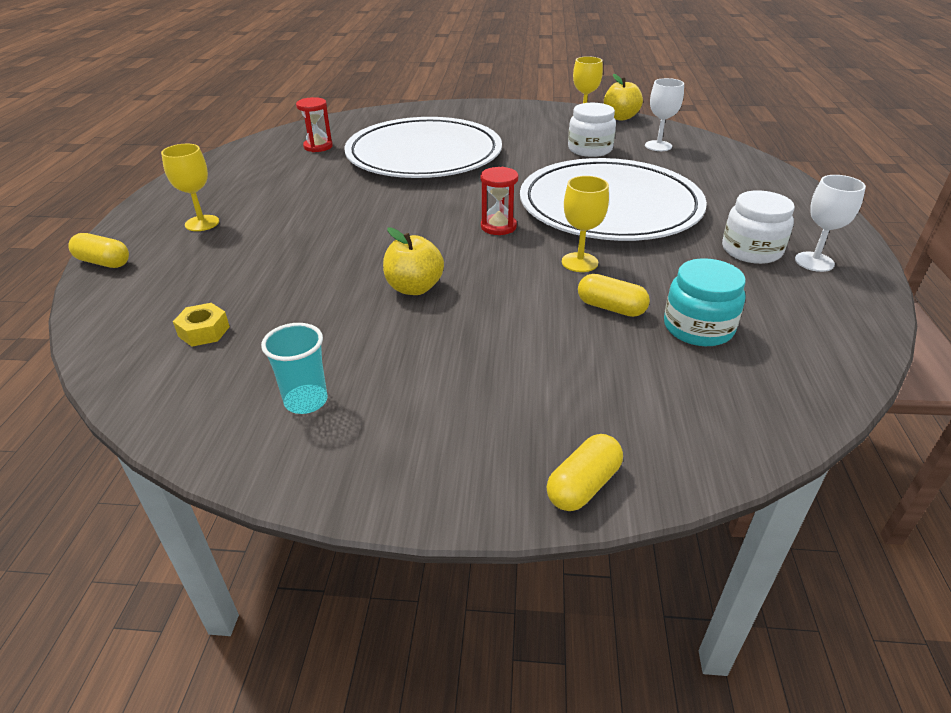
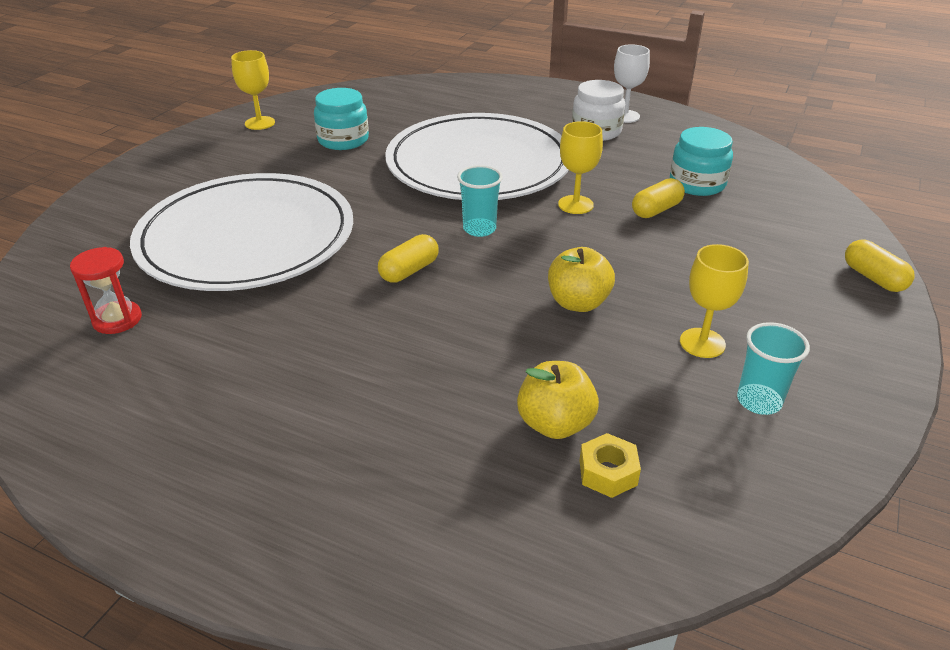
camera: 70 degrees left, 0 degrees up
yellow capsule [68,233,129,268] -> yellow capsule moved to [378,234,439,282]
yellow goblet [161,144,219,231] -> yellow goblet moved to [680,244,749,358]
red hourglass [480,167,518,235] -> turquoise cup [457,165,503,237]
white jar [568,103,616,157] -> turquoise jar [314,88,369,150]
yellow apple [604,74,643,121] -> yellow apple moved to [517,361,599,439]
white goblet [645,78,684,151] -> none

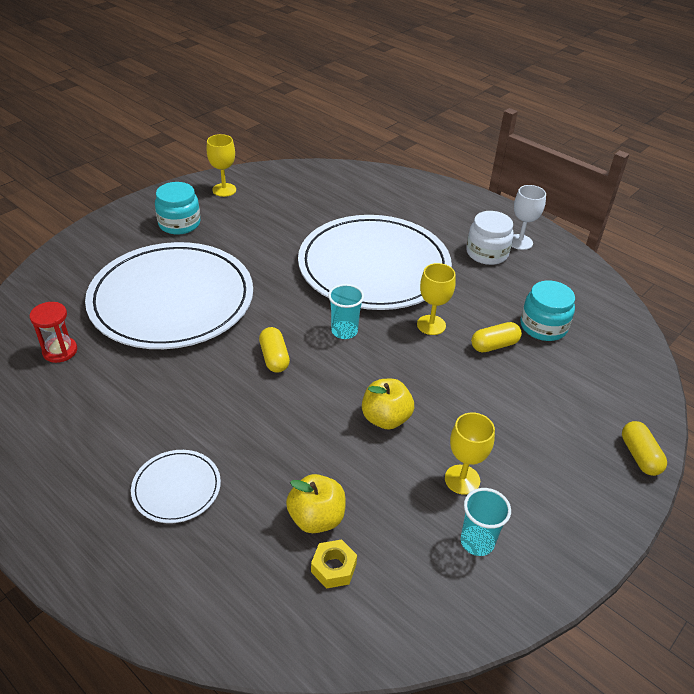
camera: 15 degrees right, 5 degrees up
turquoise jar [314,88,369,150] -> turquoise jar moved to [155,182,201,235]
yellow capsule [378,234,439,282] -> yellow capsule turned 75 degrees counterclockwise [259,327,290,373]
none -> white plate [131,450,221,523]

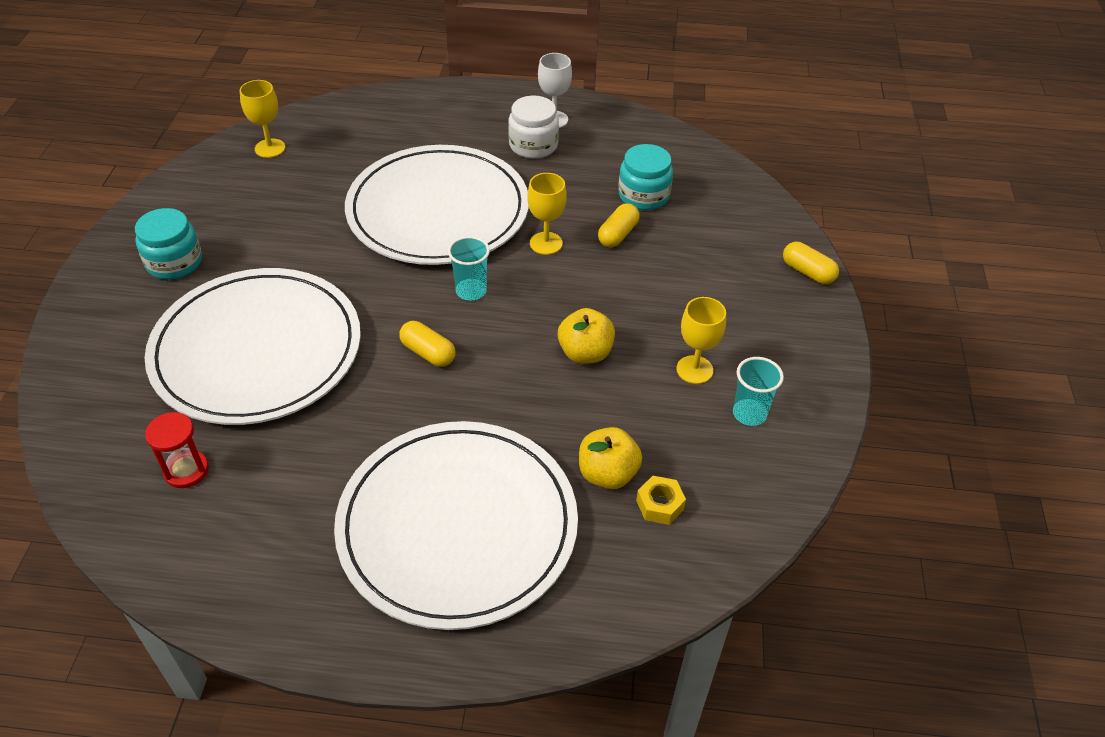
camera: 35 degrees left, 5 degrees up
white plate [131,450,221,523] -> white plate [334,421,578,630], size x2.37
yellow goblet [206,134,236,197] -> yellow goblet moved to [240,80,285,158]

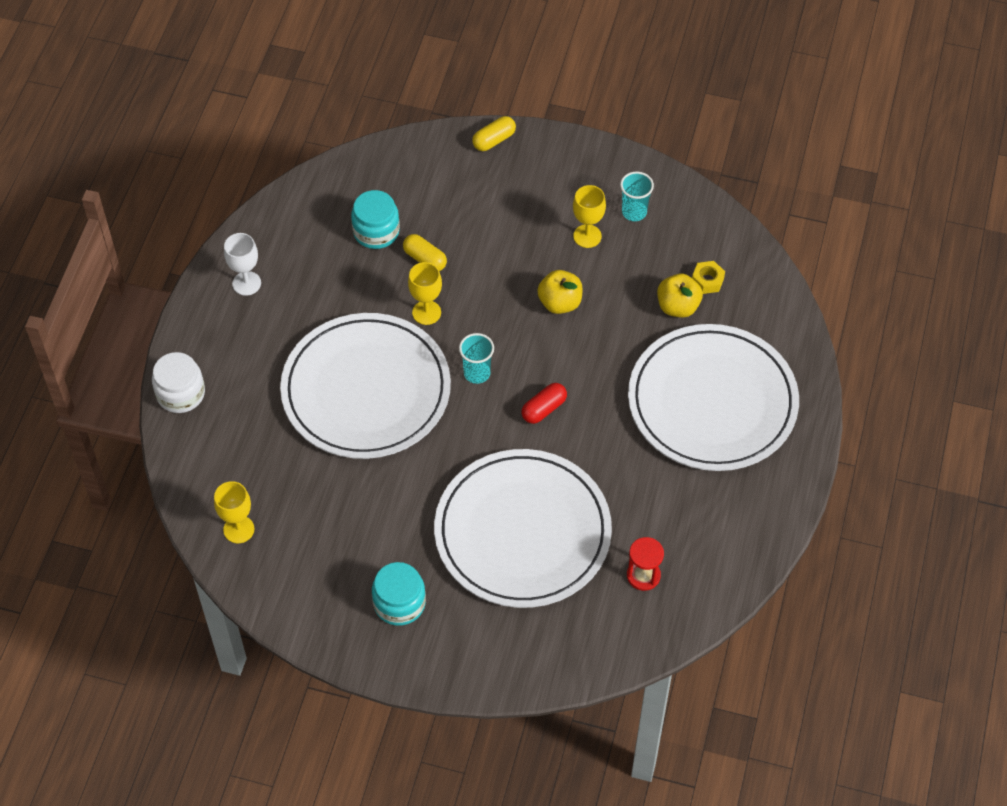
camera: 80 degrees left, 10 degrees up
yellow capsule [399,321,456,367] -> red capsule [521,383,567,424]
white jar [508,95,559,159] -> white jar moved to [152,352,205,413]

